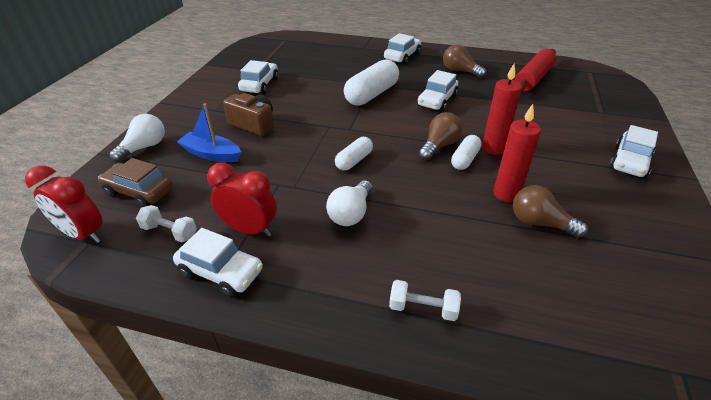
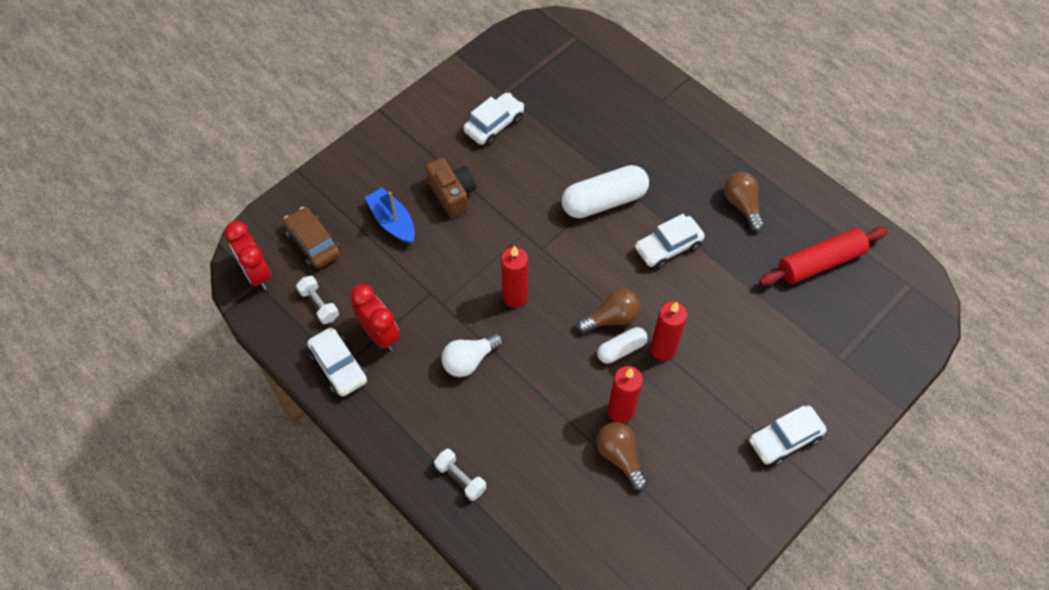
camera: 30 degrees right, 20 degrees up
white light bulb [109,114,165,162] -> none
white capsule [335,137,373,171] -> red candle [501,246,528,308]
white car [384,33,421,64] -> none

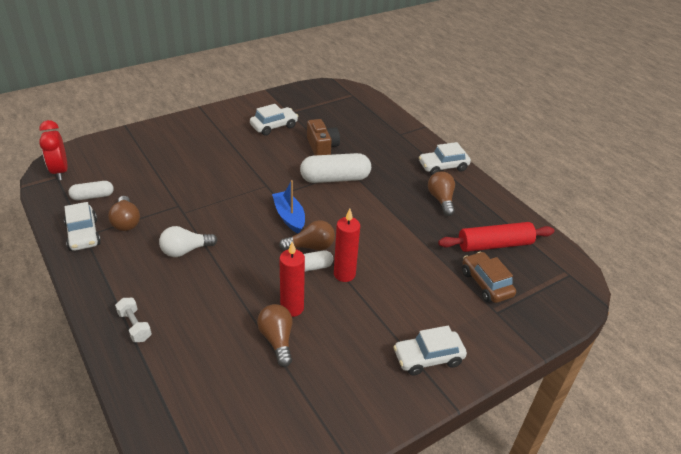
camera: 10 degrees right, 20 degrees down
brown car [283,207,341,268] -> brown car moved to [462,251,516,303]
white dumbbell [296,276,339,324] -> white capsule [68,181,114,200]
red clock [350,284,400,351] -> brown light bulb [108,196,140,231]
blue boat [365,188,415,244] -> blue boat moved to [272,180,305,233]
brown camera [426,158,476,218] -> brown camera moved to [307,119,340,155]
red candle [501,246,528,308] -> none
white car [635,214,705,269] -> white car moved to [419,142,471,175]

